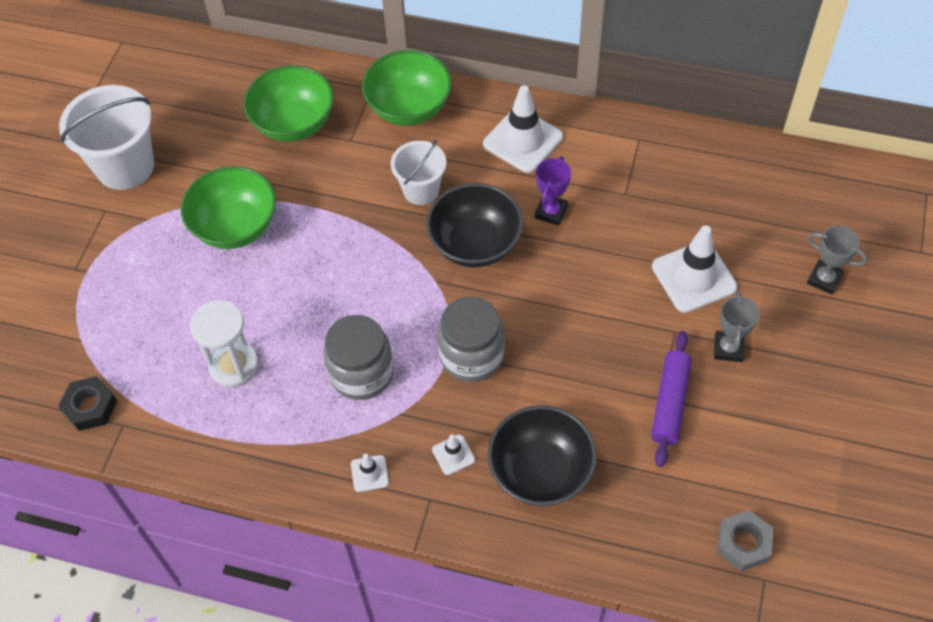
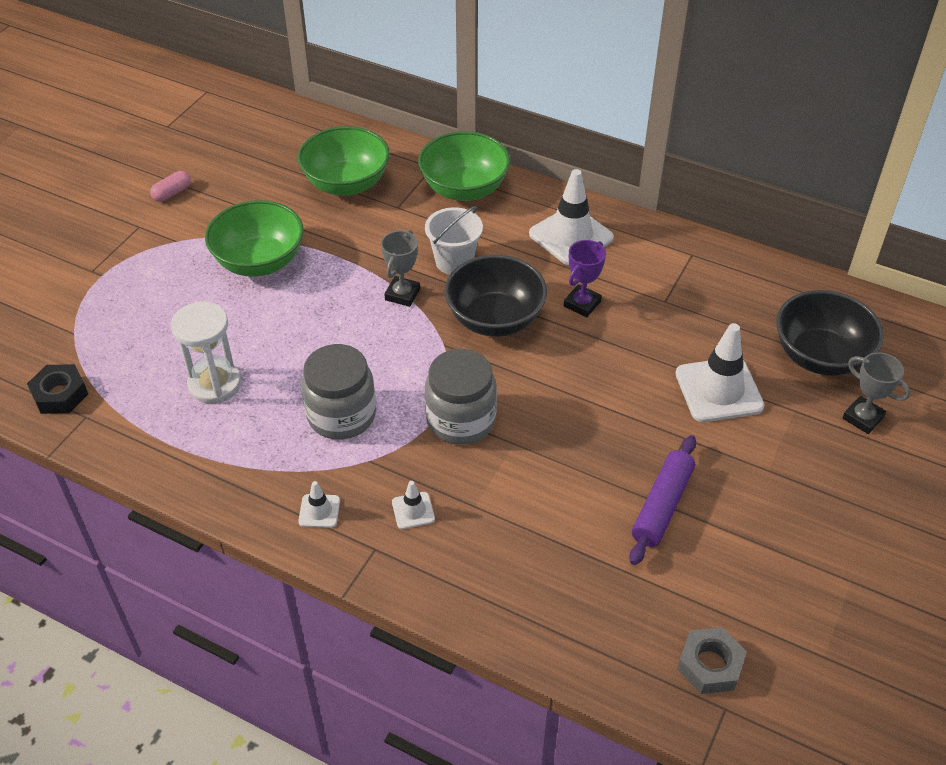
camera: 10 degrees right, 10 degrees down
white bucket [59,85,154,190] -> pink capsule [150,171,191,202]
black bowl [488,405,597,506] -> black bowl moved to [776,290,884,376]
grey trophy [714,291,760,362] -> grey trophy moved to [381,230,420,307]

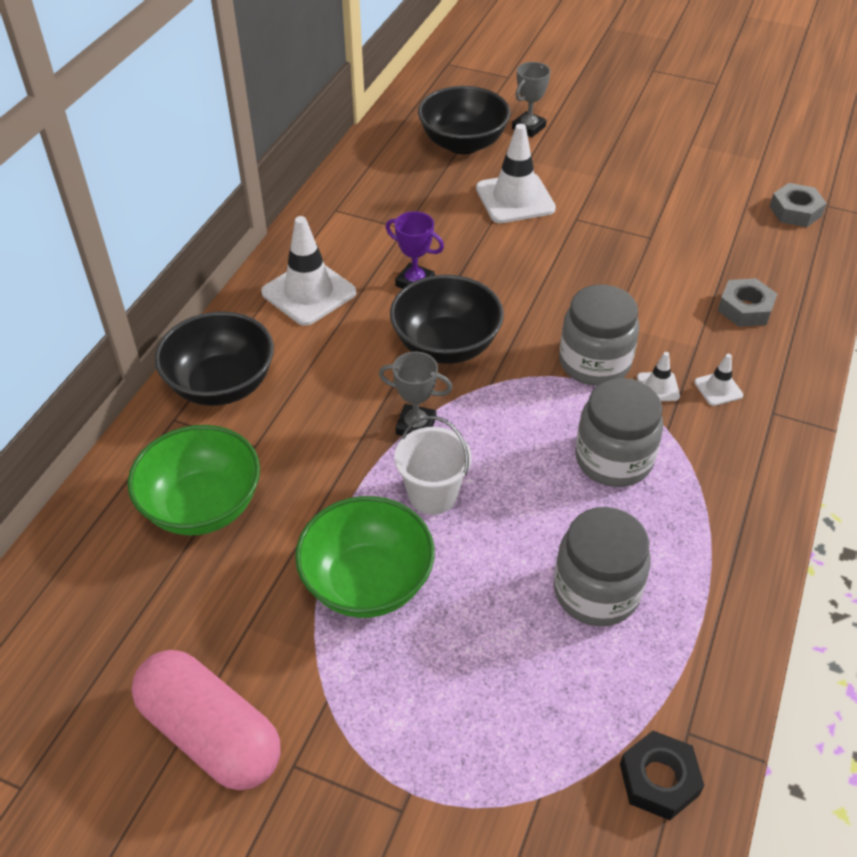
camera: 95 degrees left, 0 degrees up
pink capsule [150,171,191,202] -> pink capsule [132,650,280,790], size x2.39
white hourglass [171,302,241,404] -> grey jar [554,507,651,626]
white traffic cone [298,481,340,528] -> white traffic cone moved to [637,352,680,401]
green bowl [418,131,510,201] -> black bowl [155,311,274,406]
white bucket [425,206,483,275] -> white bucket moved to [394,416,472,515]
purple rolling pin [629,435,696,565] -> none
none -> grey nut [718,278,777,327]

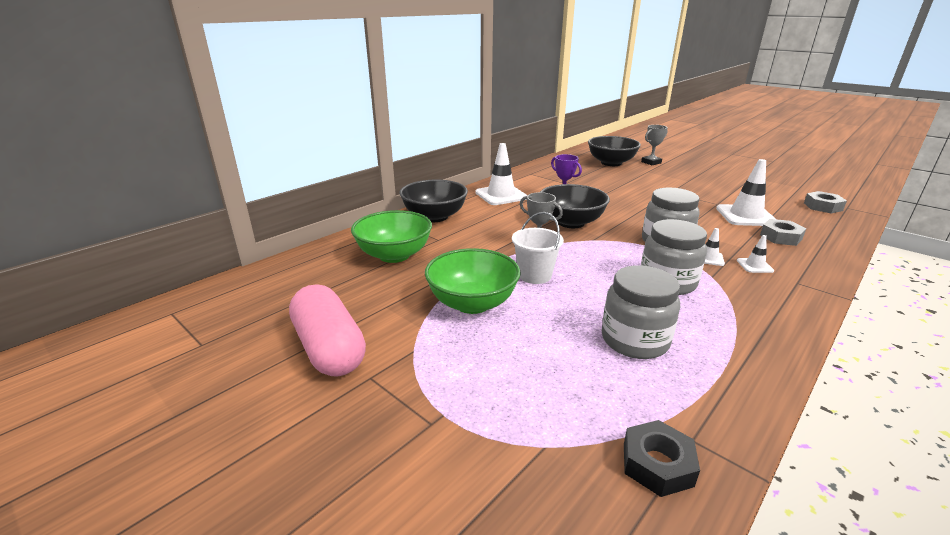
camera: 20 degrees right, 20 degrees down
white traffic cone [476,124,556,223] -> white traffic cone moved to [716,159,776,226]

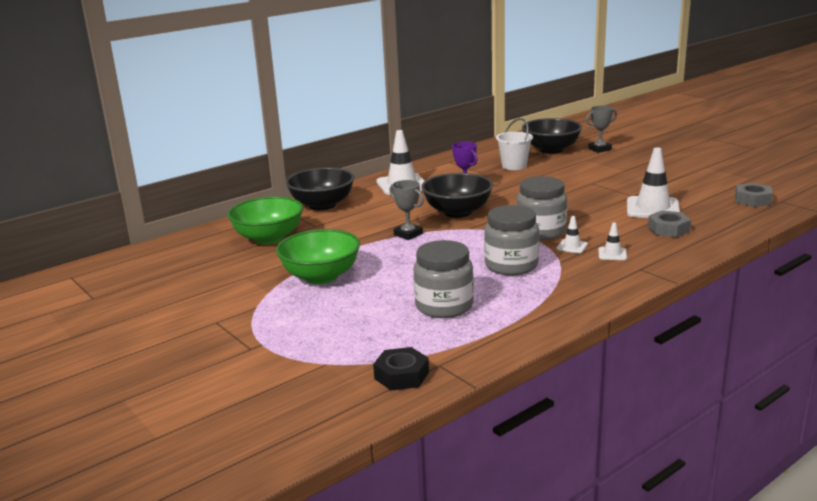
camera: 10 degrees right, 5 degrees down
pink capsule [289,285,366,376] -> none
white bucket [512,212,564,284] -> white bucket moved to [496,118,533,170]

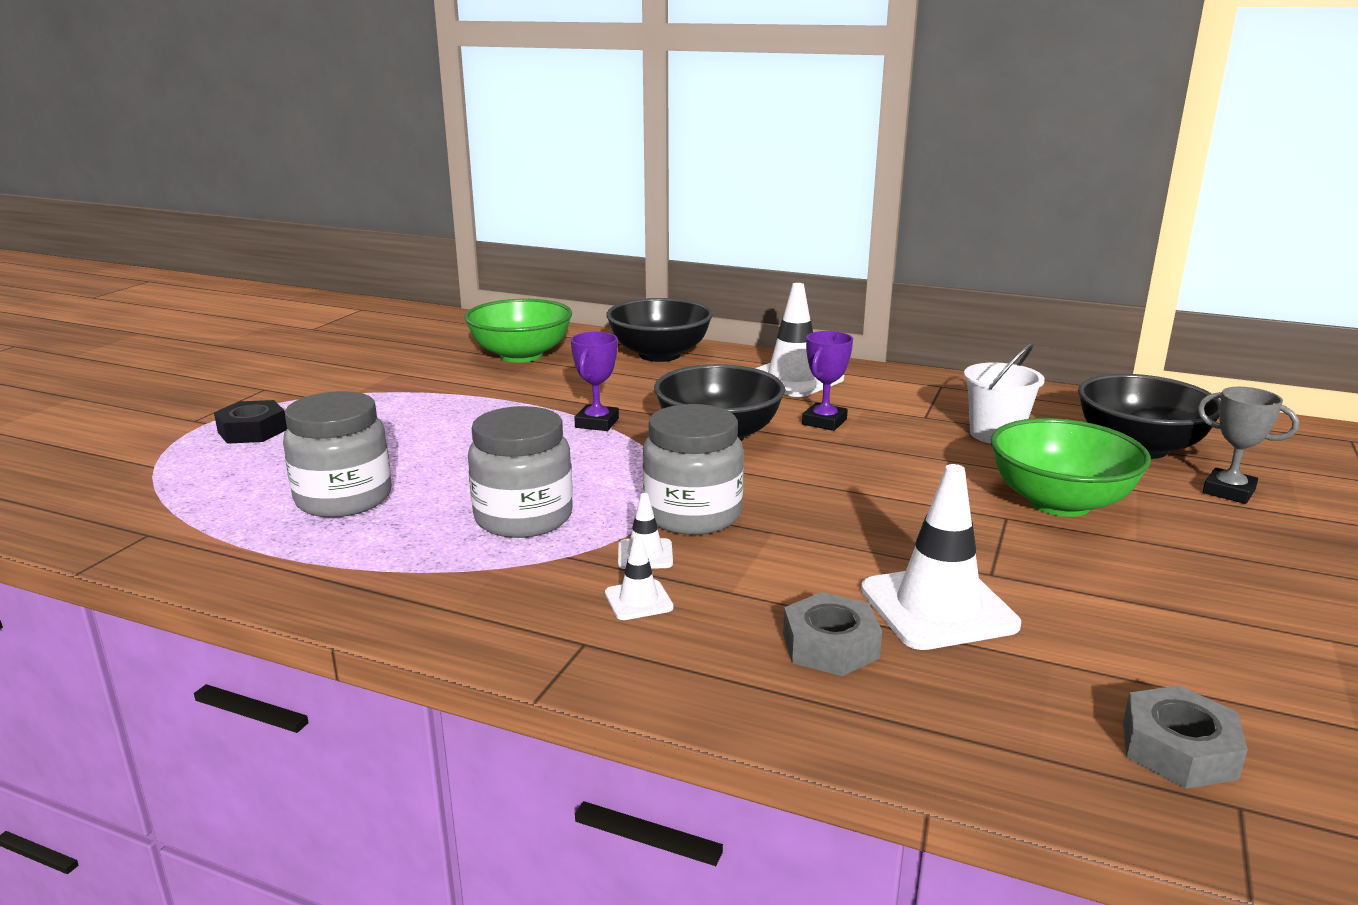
camera: 60 degrees right, 0 degrees up
green bowl [276,229,360,284] -> green bowl moved to [991,418,1151,517]
black nut [373,347,429,391] -> black nut moved to [214,400,287,444]
grey trophy [389,180,424,240] -> purple trophy [571,332,619,431]

